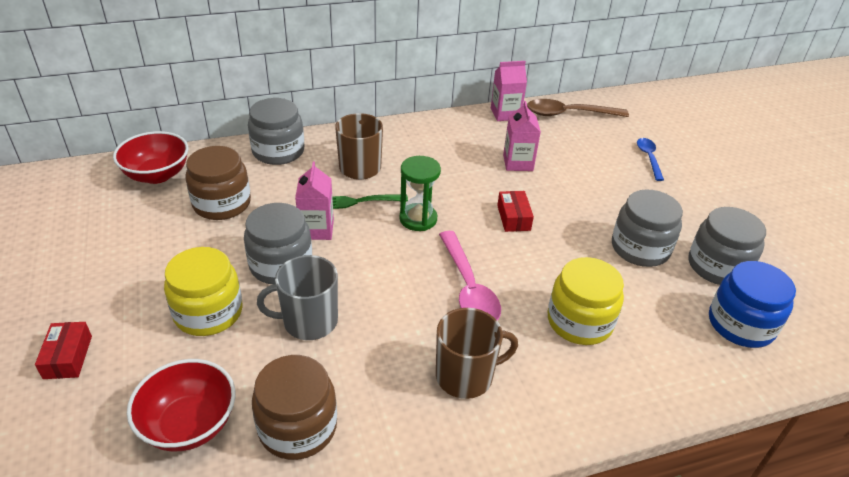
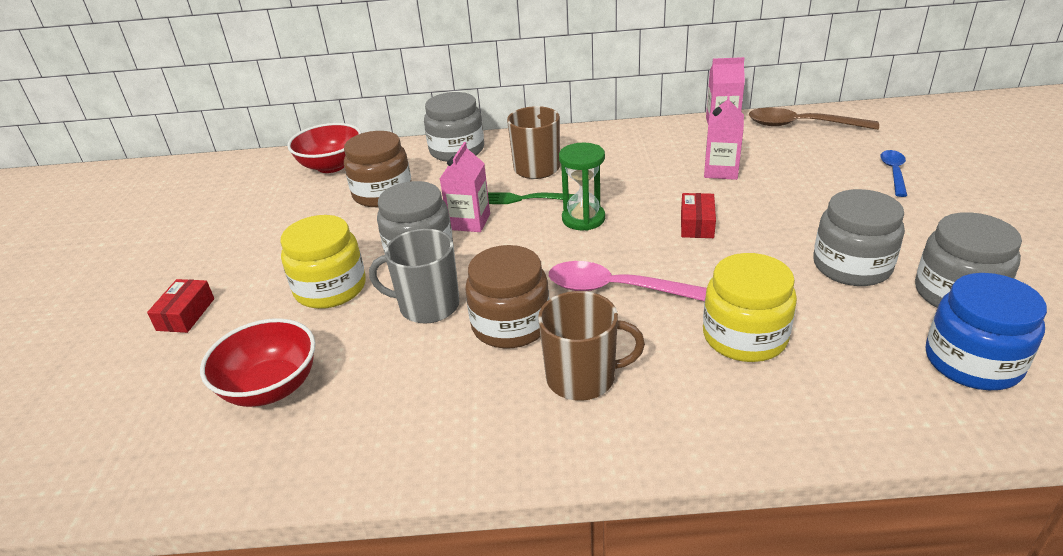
camera: 20 degrees right, 5 degrees down
brown jar [252,355,337,460] -> brown jar moved to [465,245,549,349]
pink spoon [439,231,501,320] -> pink spoon turned 105 degrees clockwise [549,261,707,301]

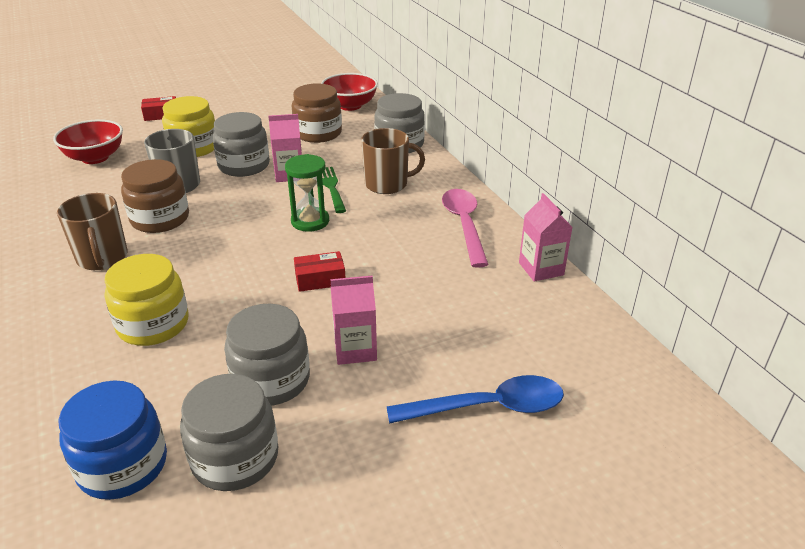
camera: 65 degrees right, 0 degrees up
pink spoon [549,261,707,301] -> pink spoon moved to [442,189,489,268]
pink carton [704,94,744,180] -> pink carton moved to [330,275,377,365]
brown spoon [749,108,879,130] -> none
blue spoon [880,150,907,197] -> blue spoon [387,375,564,424], size x1.65

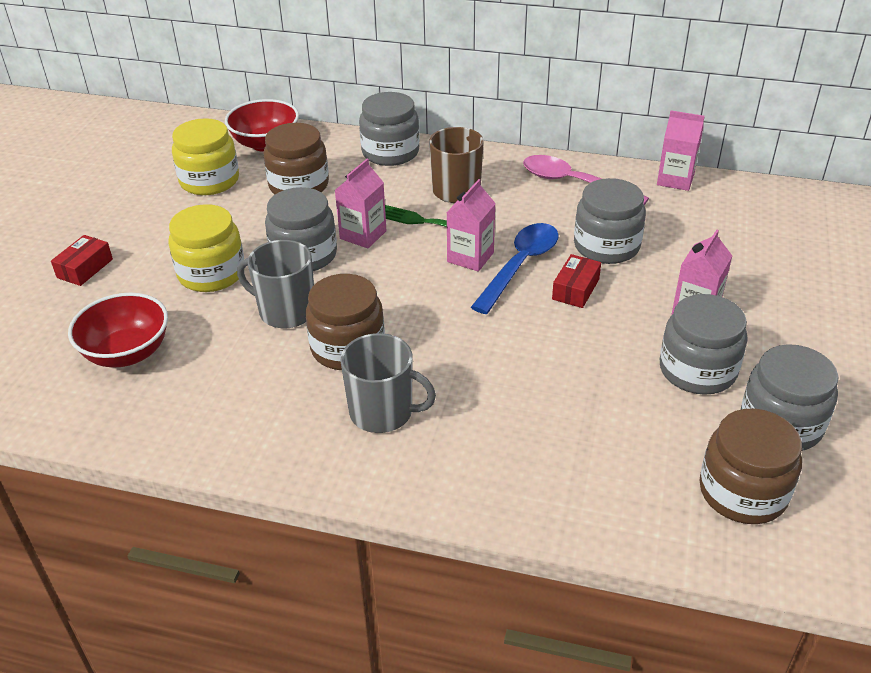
camera: 50 degrees left, 5 degrees up
brown mug [57,193,128,270] -> grey mug [340,333,436,433]
blue jar [58,381,167,500] -> brown jar [699,409,802,524]
yellow jar [104,254,188,346] -> yellow jar moved to [172,118,239,195]
green hourglass [285,154,329,232] -> pink carton [447,179,496,272]
blue spoon [387,375,564,424] -> blue spoon moved to [471,223,559,314]
none -> grey jar [574,178,646,264]

